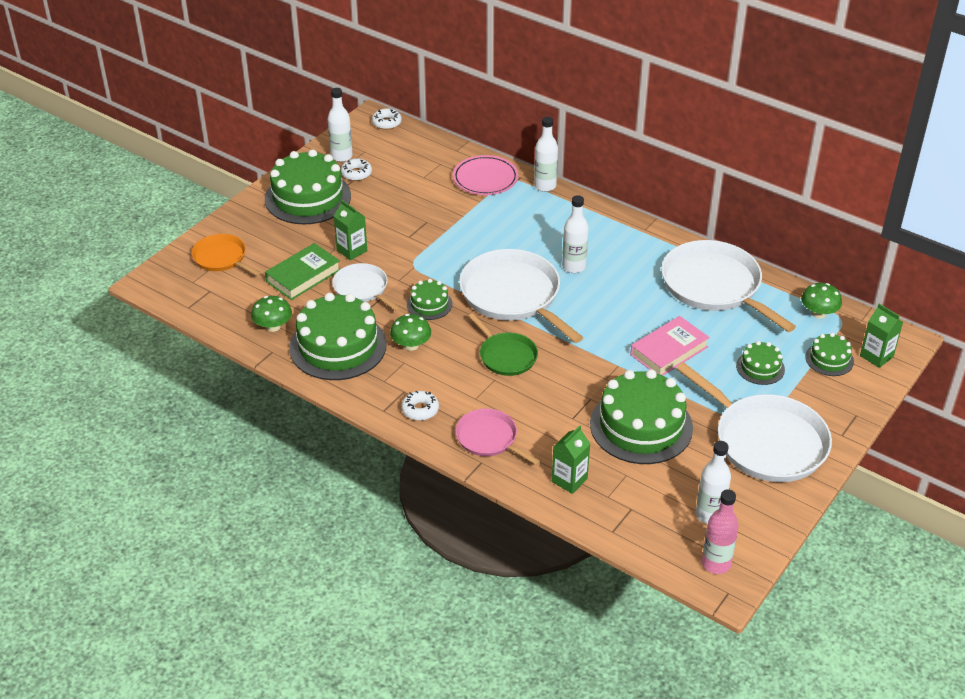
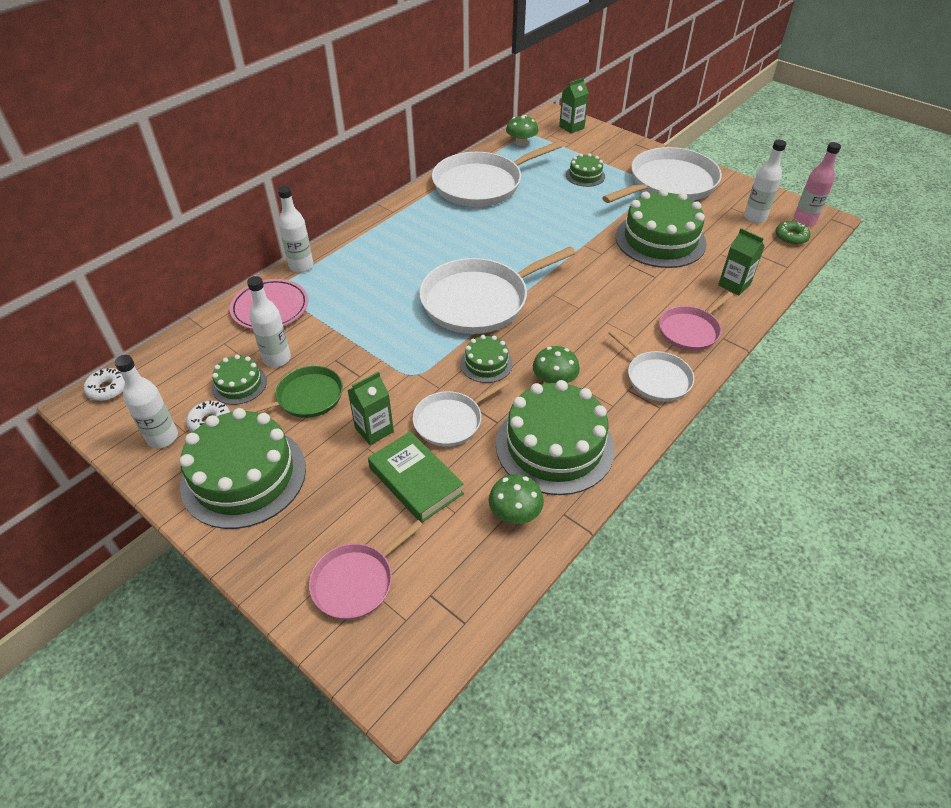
camera: 85 degrees left, 5 degrees up
orange pan [191,234,261,276] -> pink pan [309,520,423,620]
white donut [401,391,439,421] -> white pan [608,330,694,402]
green pan [469,313,538,376] -> green pan moved to [245,366,343,418]
white bottle [562,195,589,273] -> white bottle moved to [247,276,291,367]
pink book [630,316,710,376] -> none
green cake [805,333,854,376] -> green cake moved to [212,355,267,405]
none -> green donut [775,221,811,245]

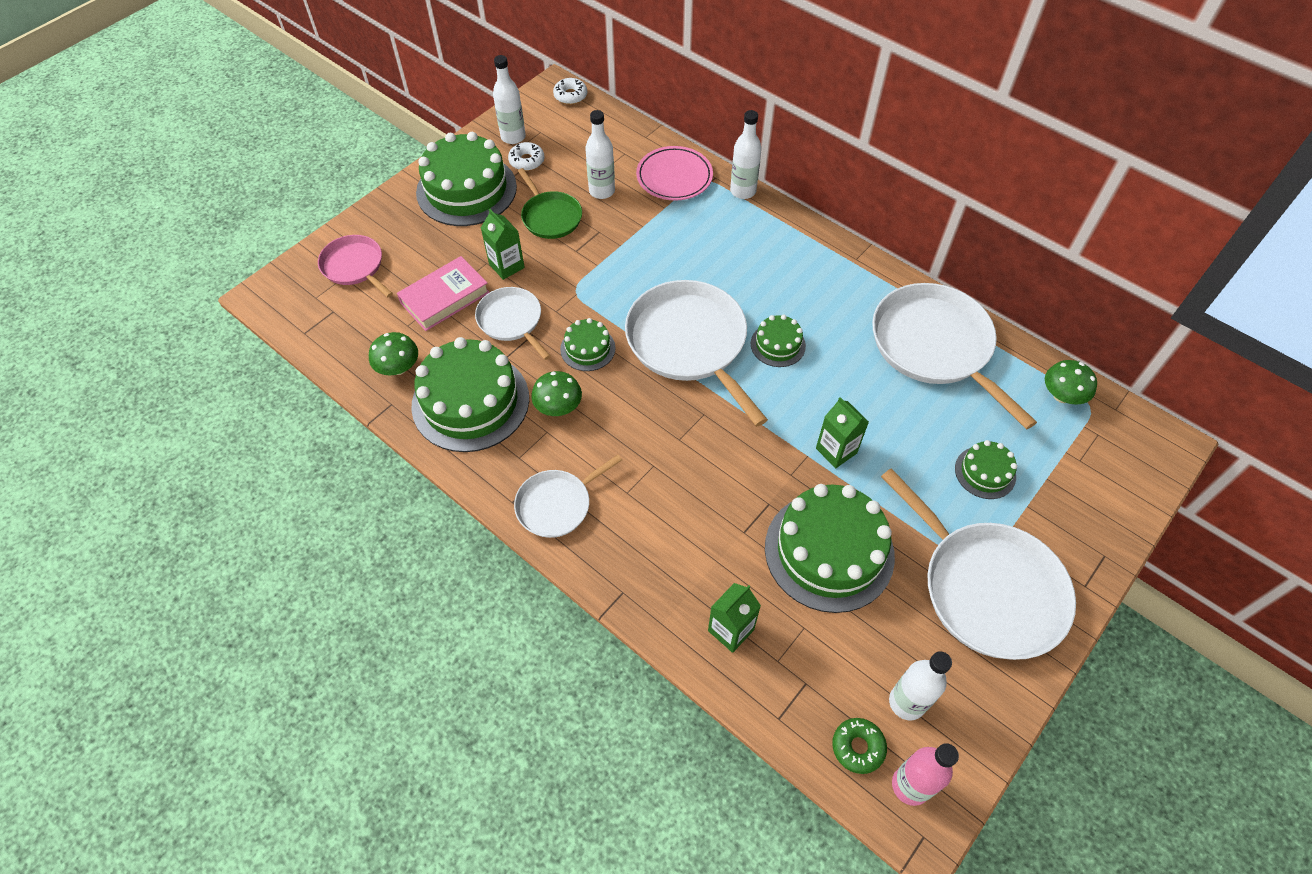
camera: 90 degrees right, 10 degrees up
green cake [212,355,267,405] -> green cake moved to [751,314,806,367]
green book [368,431,464,523] -> pink book [397,256,490,331]
green carton [559,77,589,134] -> green carton moved to [816,397,869,468]
pink pan [659,292,733,351] -> none

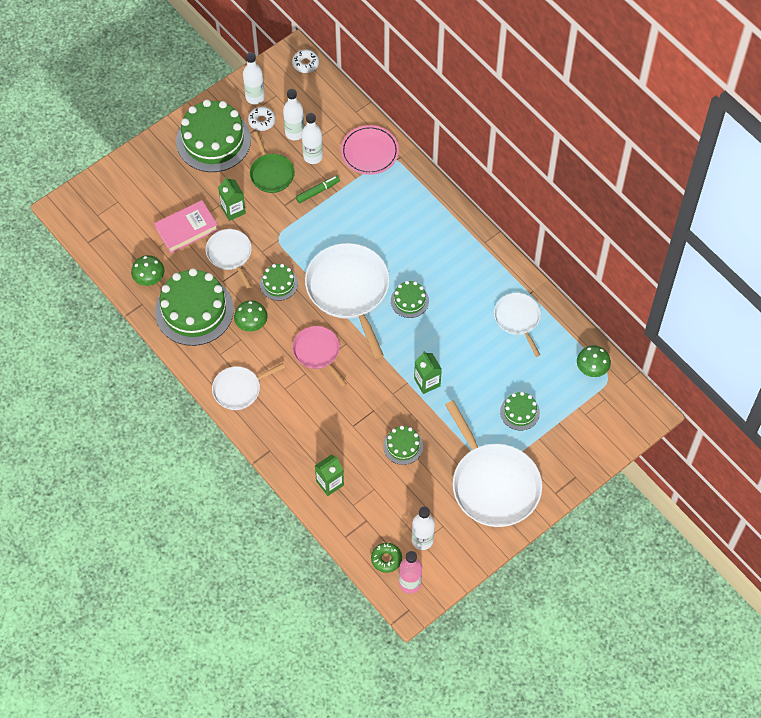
camera: 10 degrees right, 5 degrees up
pink pan [318,235,393,297] -> pink pan moved to [292,326,347,387]
white bottle [730,110,762,199] -> white bottle moved to [283,89,304,140]
green cake [765,484,895,613] -> green cake [383,426,423,465], size x0.49
white pan [872,283,1037,430] -> white pan [494,293,541,357], size x0.55
none -> green marker [296,176,340,203]

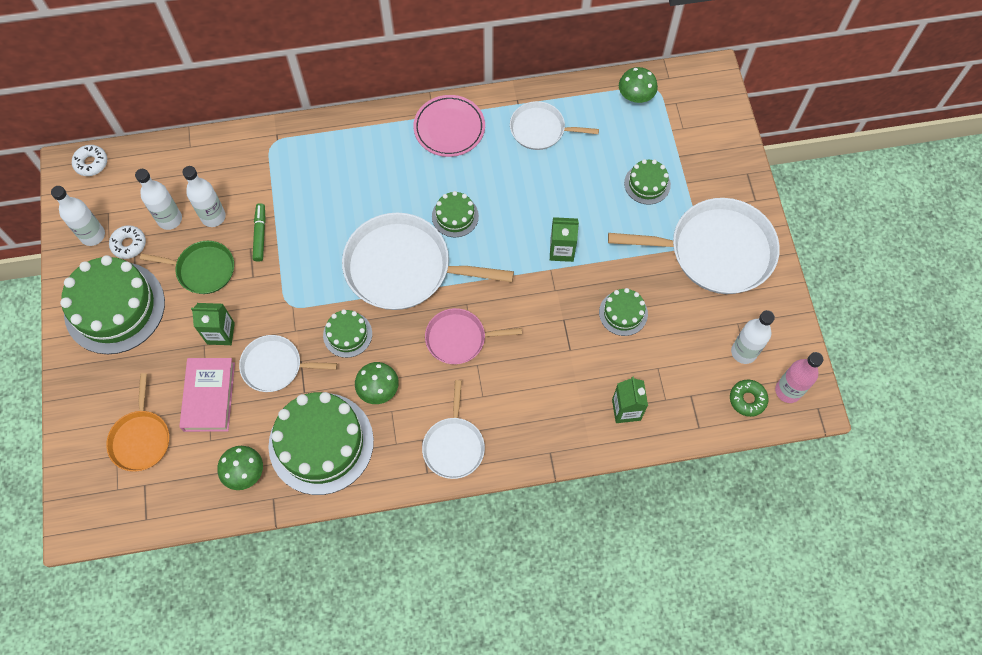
camera: 60 degrees left, 5 degrees up
pink plate [341,125,399,175] -> pink plate moved to [413,95,485,157]
none -> orange pan [106,373,169,472]

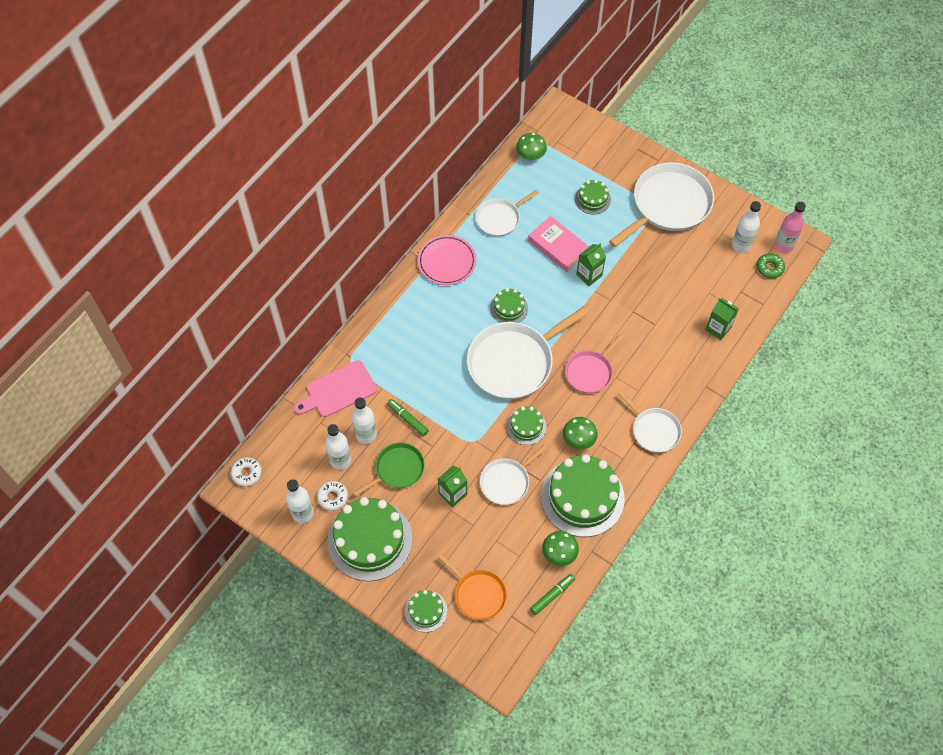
camera: 45 degrees left, 5 degrees down
pink book [179,358,235,432] -> pink book moved to [528,216,589,272]
green cake [599,288,648,336] -> green cake moved to [405,590,447,632]
none -> pink cutting board [294,360,377,417]
none -> green marker [530,574,575,615]

